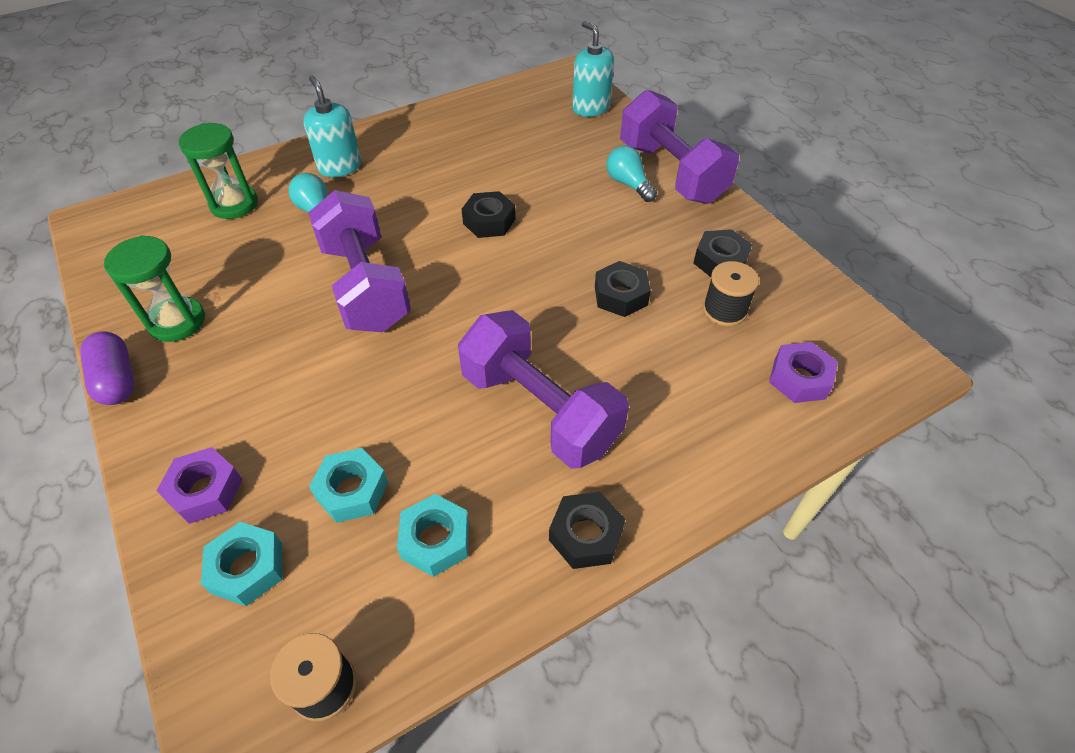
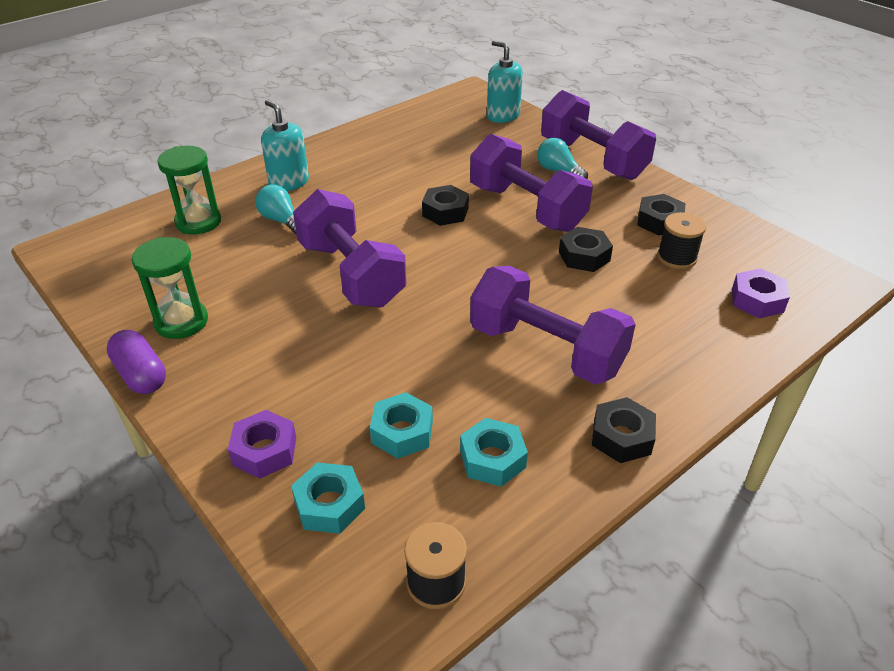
camera: 10 degrees left, 10 degrees down
none -> purple dumbbell [470,134,593,232]

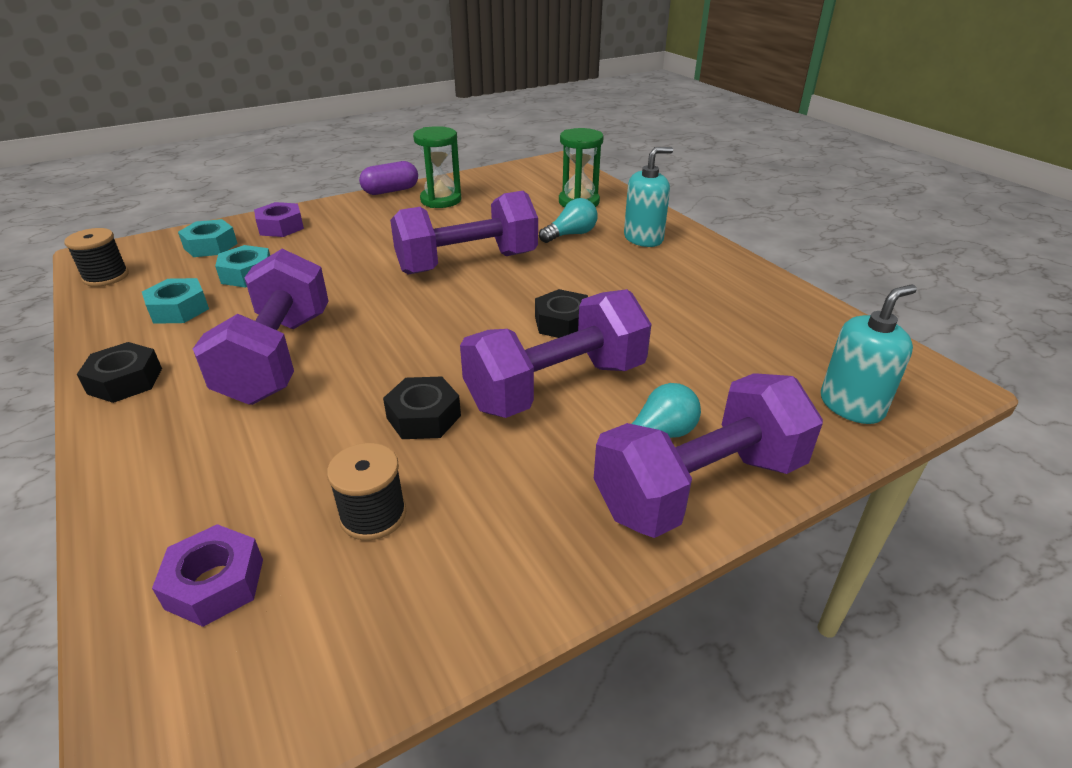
camera: 100 degrees right, 5 degrees down
purple dumbbell [470,266,636,385] -> purple dumbbell turned 45 degrees counterclockwise [193,249,329,405]
black nut [637,194,685,236] -> none

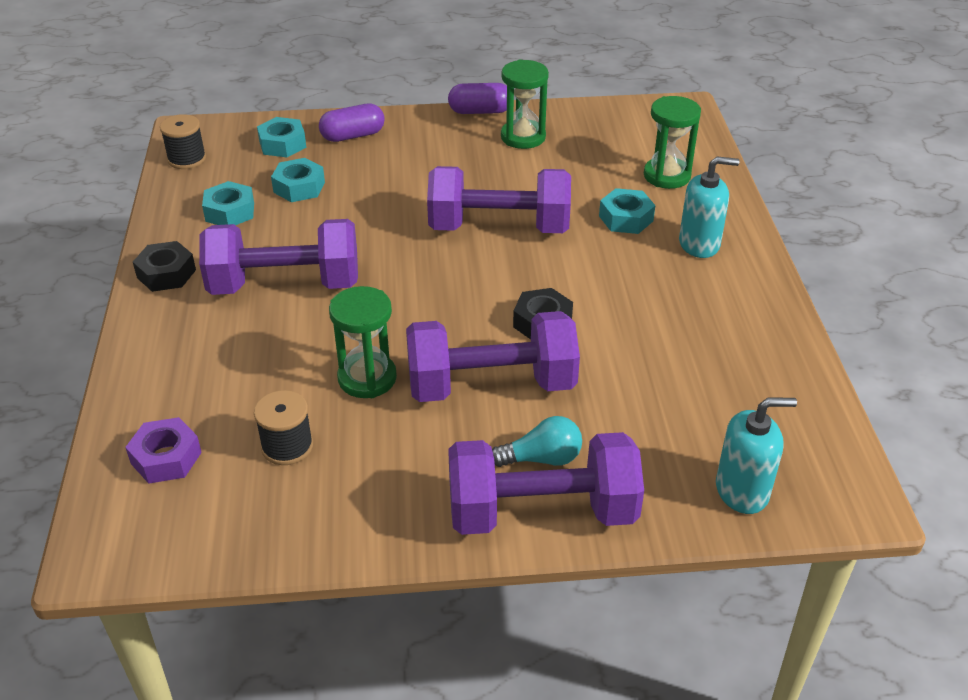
camera: 25 degrees right, 5 degrees up
purple dumbbell [193,249,329,405] -> purple dumbbell turned 60 degrees clockwise [199,219,358,295]
purple nut [254,202,304,237] -> purple capsule [319,104,385,142]
black nut [383,377,461,439] -> green hourglass [329,286,397,398]
turquoise light bulb [539,198,597,243] -> turquoise nut [599,188,655,234]

